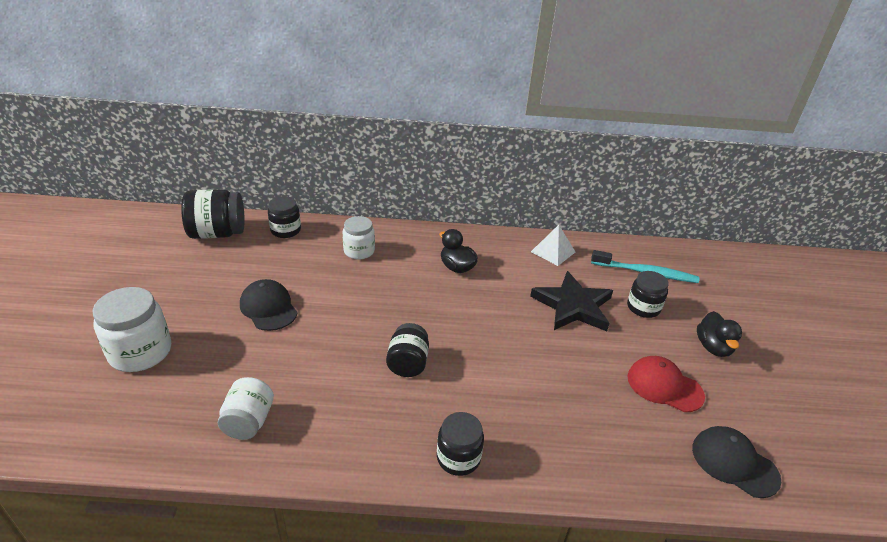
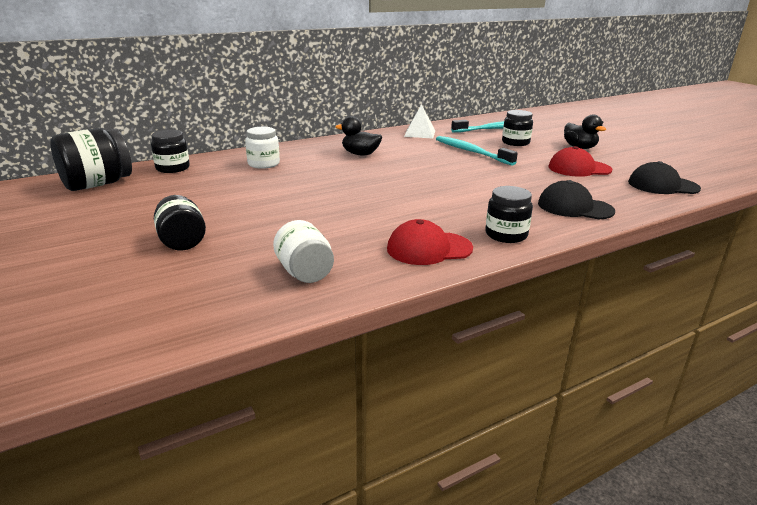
camera: 30 degrees left, 10 degrees down
white jar [93,287,171,372] -> none
black cap [240,279,298,331] -> black cap moved to [538,180,615,219]
black jar [386,323,429,377] -> black jar moved to [154,195,206,250]
black star [530,271,613,331] -> turquoise toothbrush [436,136,518,166]
none -> red cap [387,219,473,265]

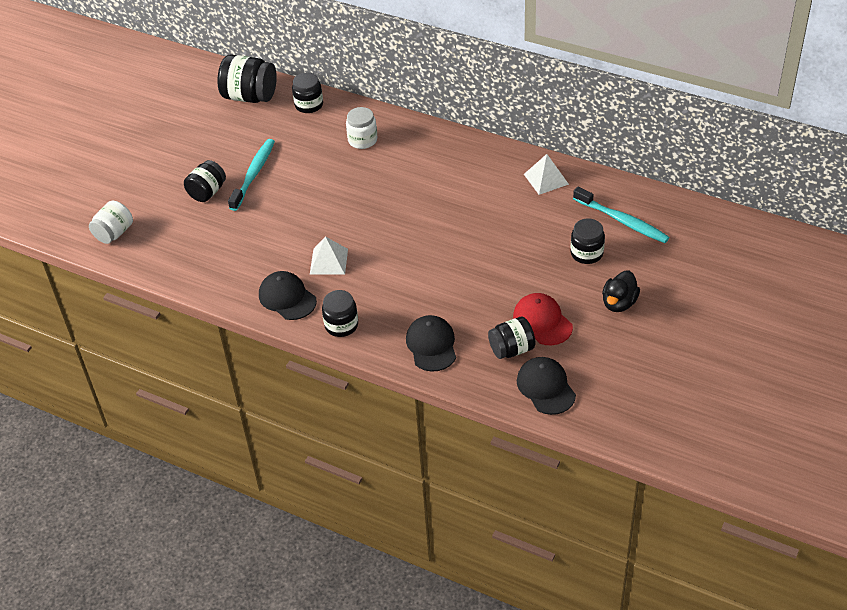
camera: 60 degrees right, 20 degrees up
white jar [273,220,334,283] -> white jar moved to [89,201,133,244]
black duck [335,116,382,156] -> none
red cap [387,219,473,265] -> black cap [259,271,317,320]
turquoise toothbrush [436,136,518,166] -> turquoise toothbrush moved to [228,139,275,211]
none -> white pyramid [310,236,348,275]
none -> black jar [488,317,536,359]

